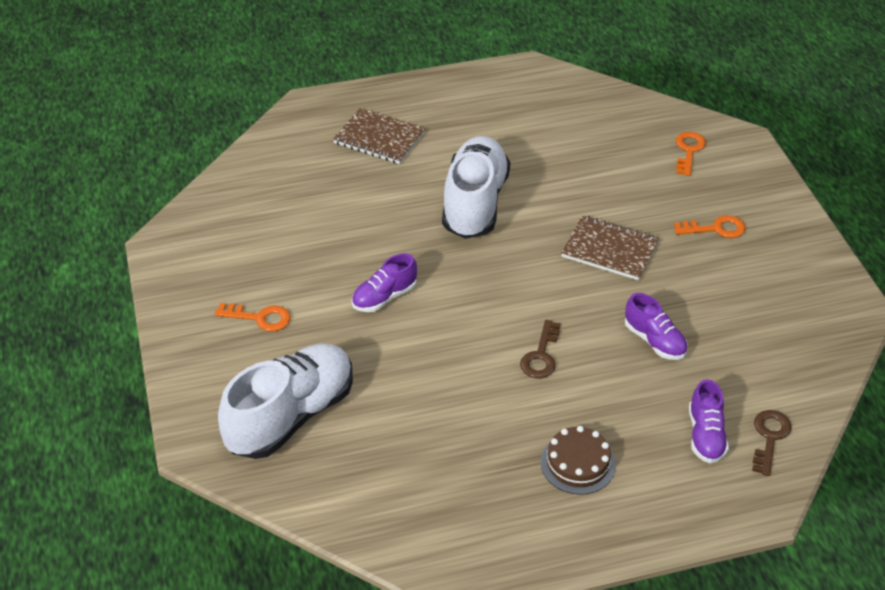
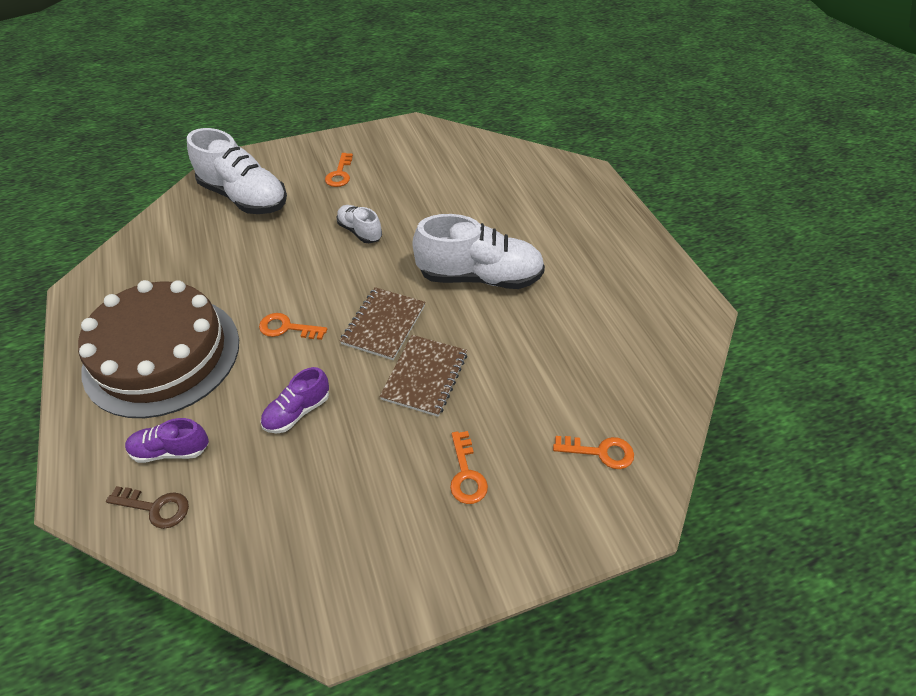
camera: 85 degrees right, 5 degrees up
brown notebook [333,108,425,164] -> brown notebook moved to [340,287,425,360]
purple shoe [352,253,417,312] -> white shoe [337,205,382,243]
brown key [520,320,561,379] -> orange key [259,313,327,340]
brown cake [541,426,616,495] -> brown cake [78,280,239,418], size x2.38

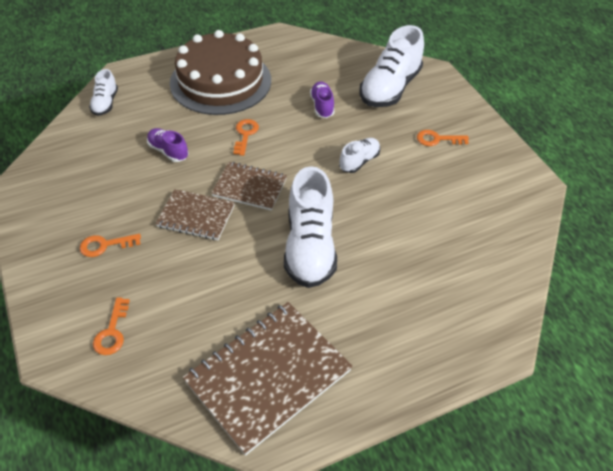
camera: 85 degrees right, 0 degrees up
brown key [106,486,189,529] -> white shoe [89,69,118,116]
purple shoe [125,418,209,463] -> purple shoe moved to [310,82,334,118]
none -> brown notebook [183,302,353,456]

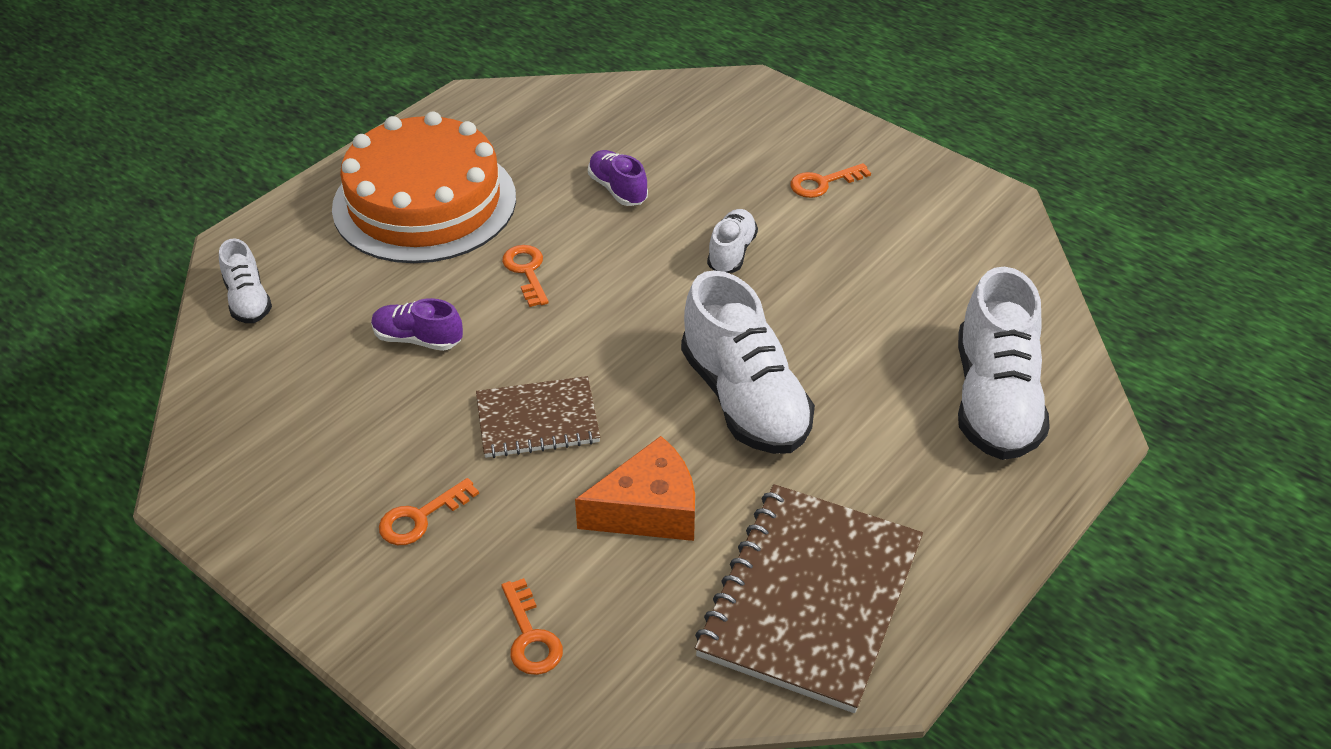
camera: 25 degrees left, 5 degrees down
brown cake [170,30,271,115] -> orange cake [332,111,516,263]
brown notebook [211,162,287,211] -> none
white shoe [360,25,424,107] -> white shoe moved to [958,267,1050,460]
none -> orange cheese [575,436,695,541]

